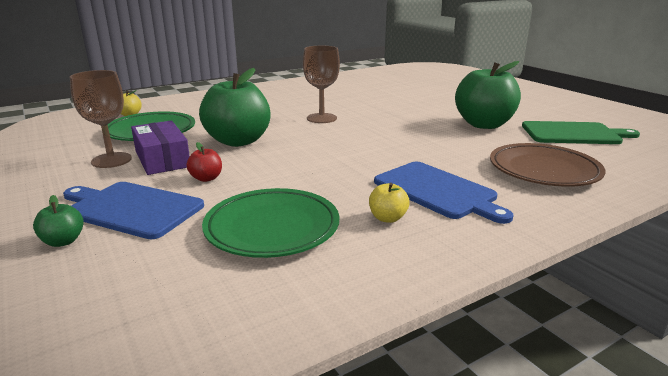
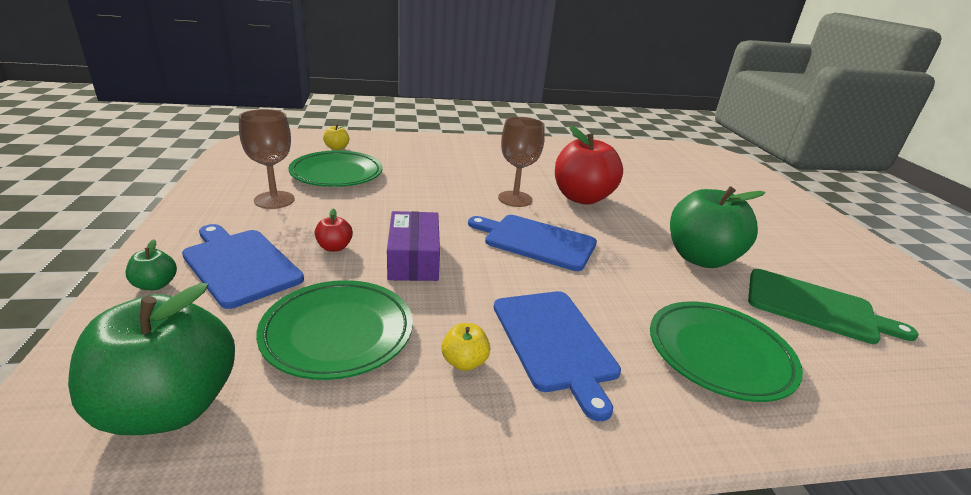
camera: 20 degrees right, 5 degrees up
purple box [131,121,190,175] -> purple box moved to [387,211,440,281]
green apple [199,68,271,147] -> green apple moved to [68,283,235,435]
brown plate [490,143,605,187] -> green plate [650,301,803,402]
none -> blue cutting board [468,215,597,271]
none -> red apple [555,125,623,205]

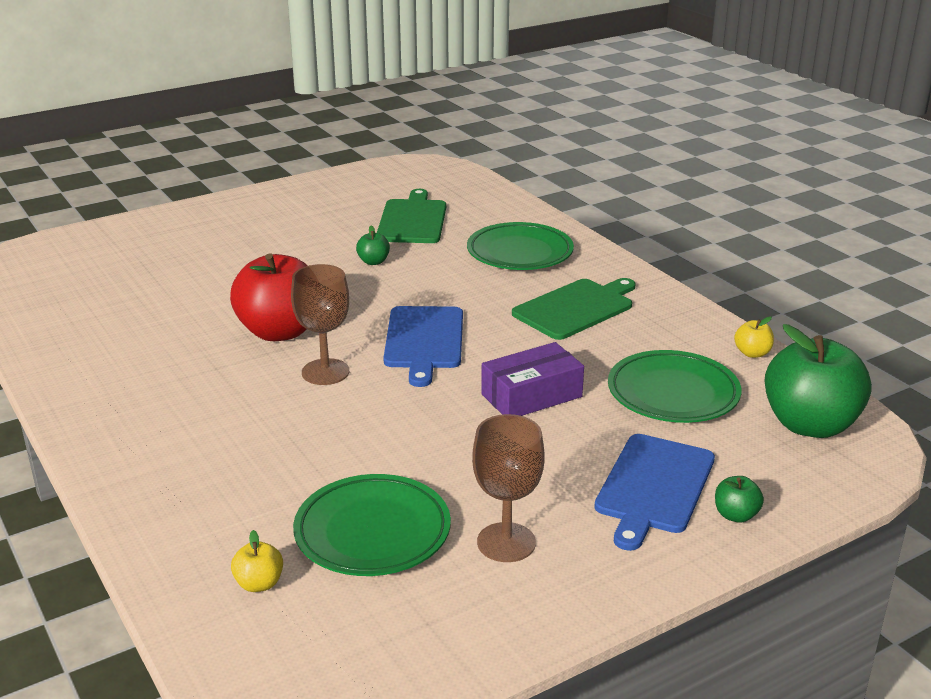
camera: 110 degrees left, 0 degrees up
red apple [315,208,353,252] -> none
yellow apple [442,323,490,371] -> yellow apple moved to [734,317,774,358]
blue cutting board [494,291,621,421] -> green cutting board [512,278,636,340]
green apple [670,186,766,268] -> green apple [356,225,390,265], size x0.42

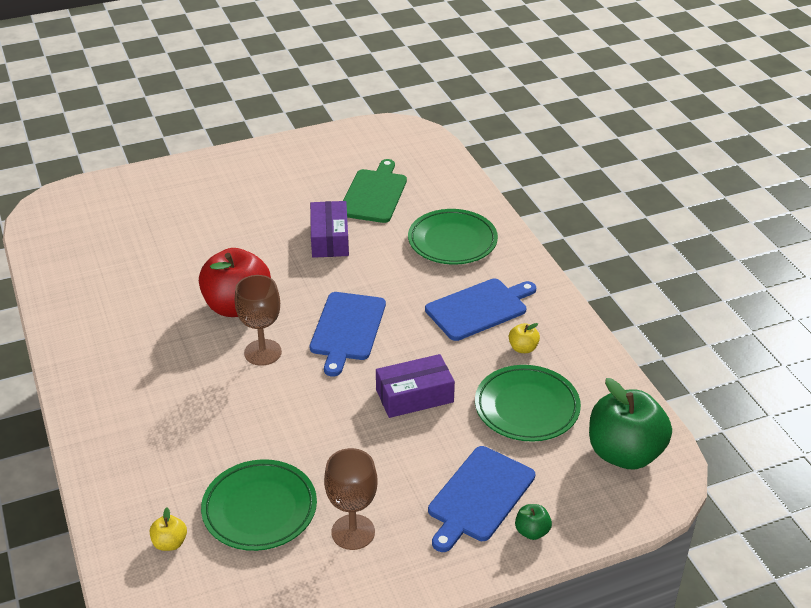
camera: 10 degrees right, 10 degrees up
green apple [356,225,390,265] -> purple box [310,201,349,258]
green cutting board [512,278,636,340] -> blue cutting board [425,278,536,341]
yellow apple [734,317,774,358] -> yellow apple moved to [509,323,540,353]

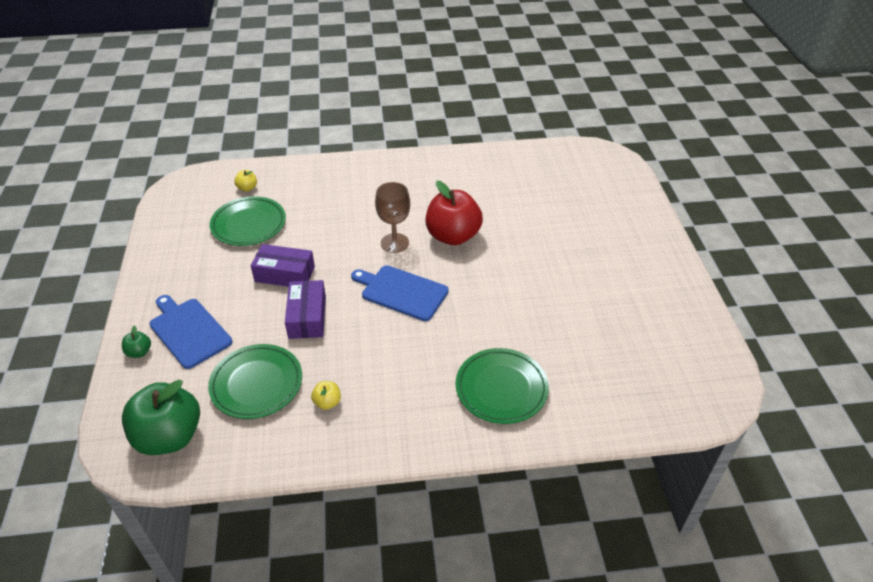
camera: 105 degrees right, 5 degrees up
purple box [310,201,349,258] -> purple box moved to [251,244,315,287]
brown goblet [324,448,377,550] -> none
green cutting board [343,159,407,223] -> none
blue cutting board [425,278,536,341] -> none

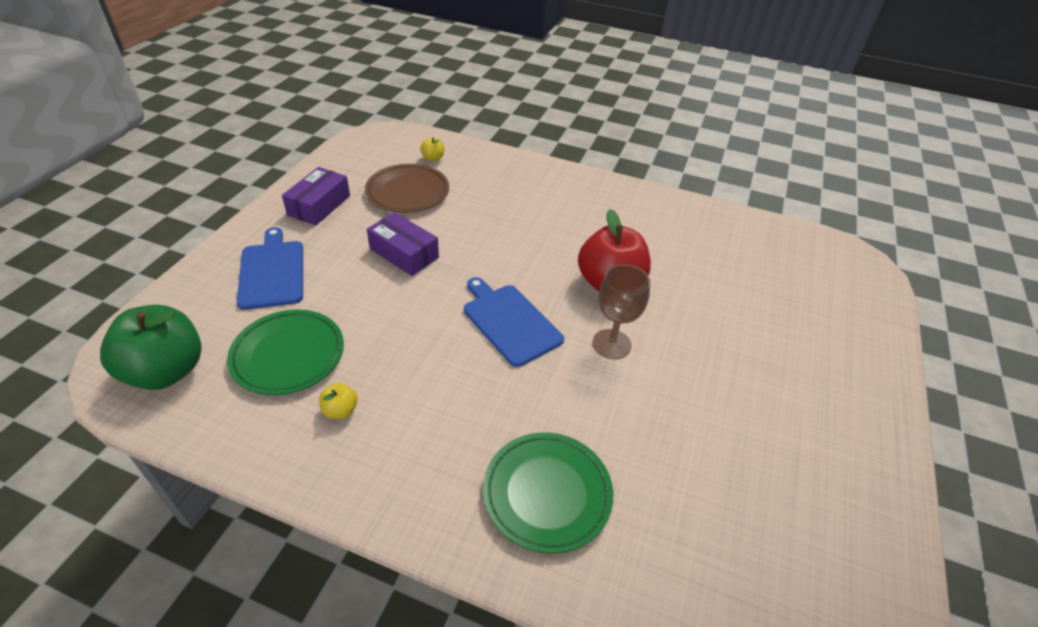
camera: 25 degrees right, 0 degrees up
green apple [122,325,151,358] -> none
green plate [210,196,286,246] -> brown plate [365,164,449,213]
purple box [285,280,326,339] -> purple box moved to [282,167,350,226]
brown goblet [375,182,410,253] -> brown goblet moved to [593,264,650,359]

